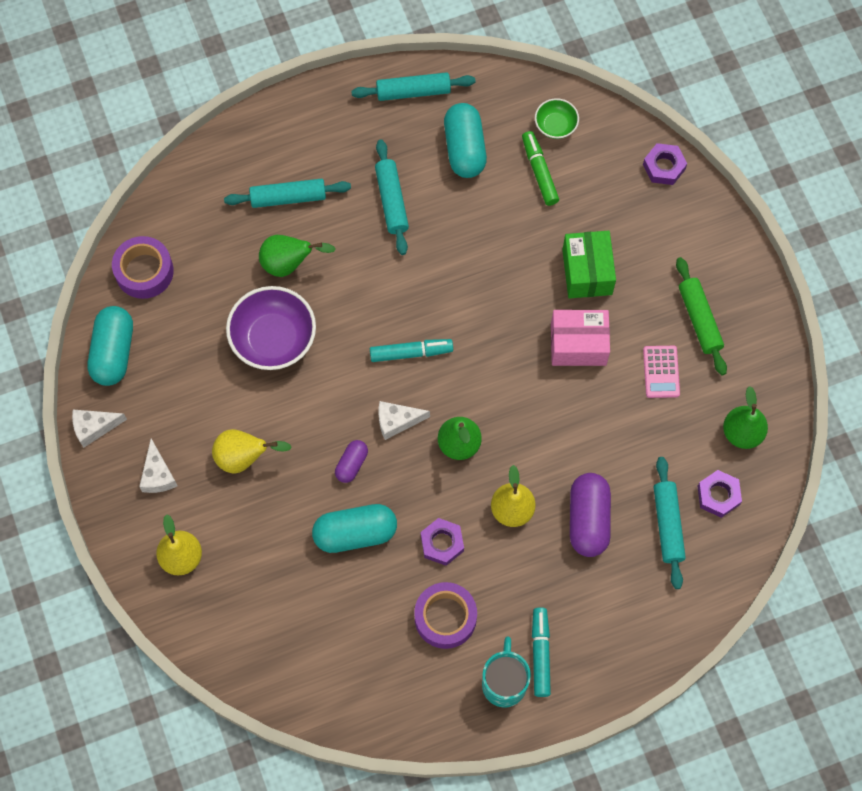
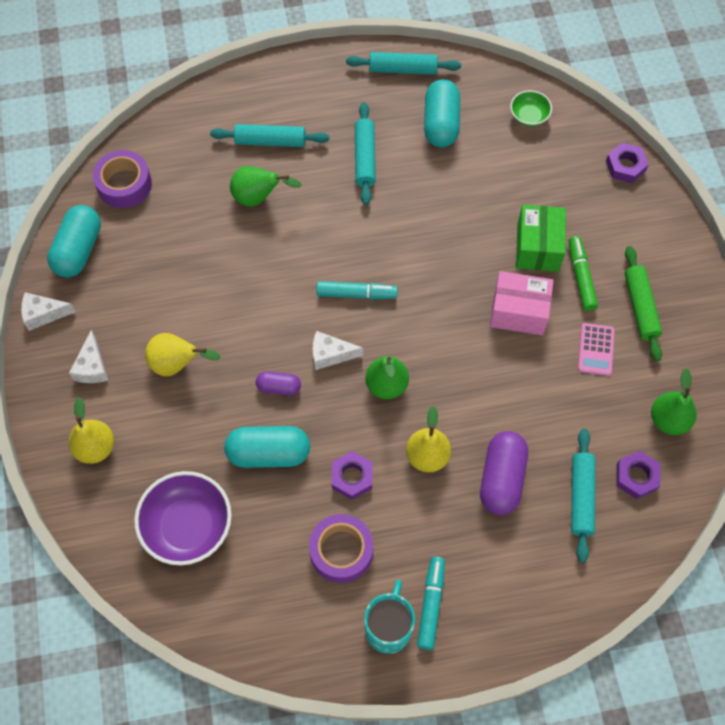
camera: 10 degrees right, 5 degrees down
purple bowl [226,286,316,370] -> purple bowl moved to [134,471,232,565]
purple capsule [335,440,368,483] -> purple capsule turned 60 degrees clockwise [256,371,301,396]
green marker [522,131,559,206] -> green marker moved to [569,236,598,311]

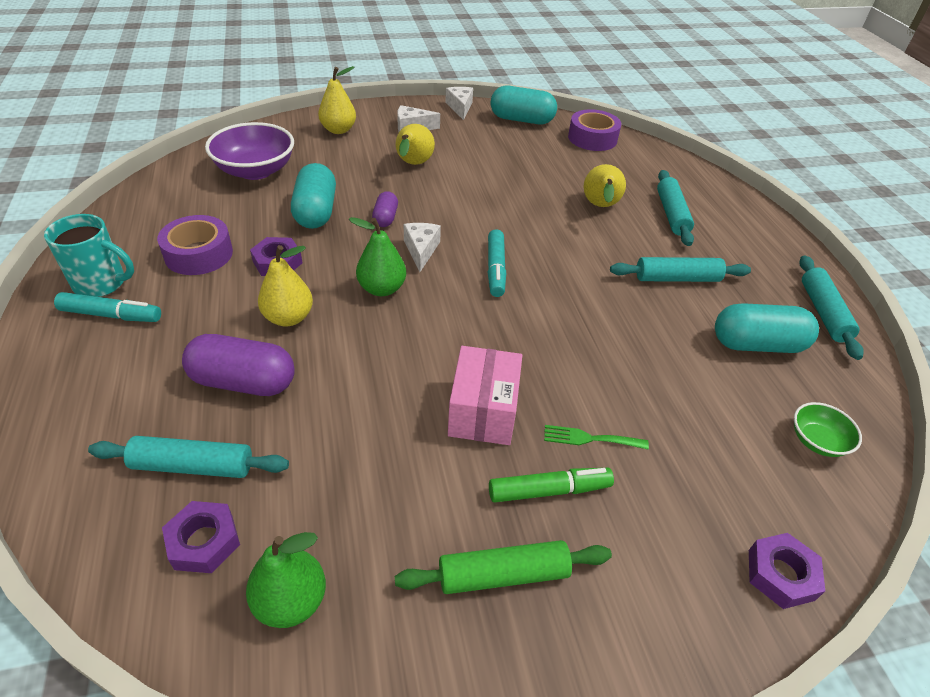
camera: 85 degrees right, 20 degrees down
green pear [230,166,302,207] -> yellow pear [583,164,626,207]
green box [516,205,566,272] -> green fork [544,425,649,450]
pink calculator [578,323,615,376] -> none

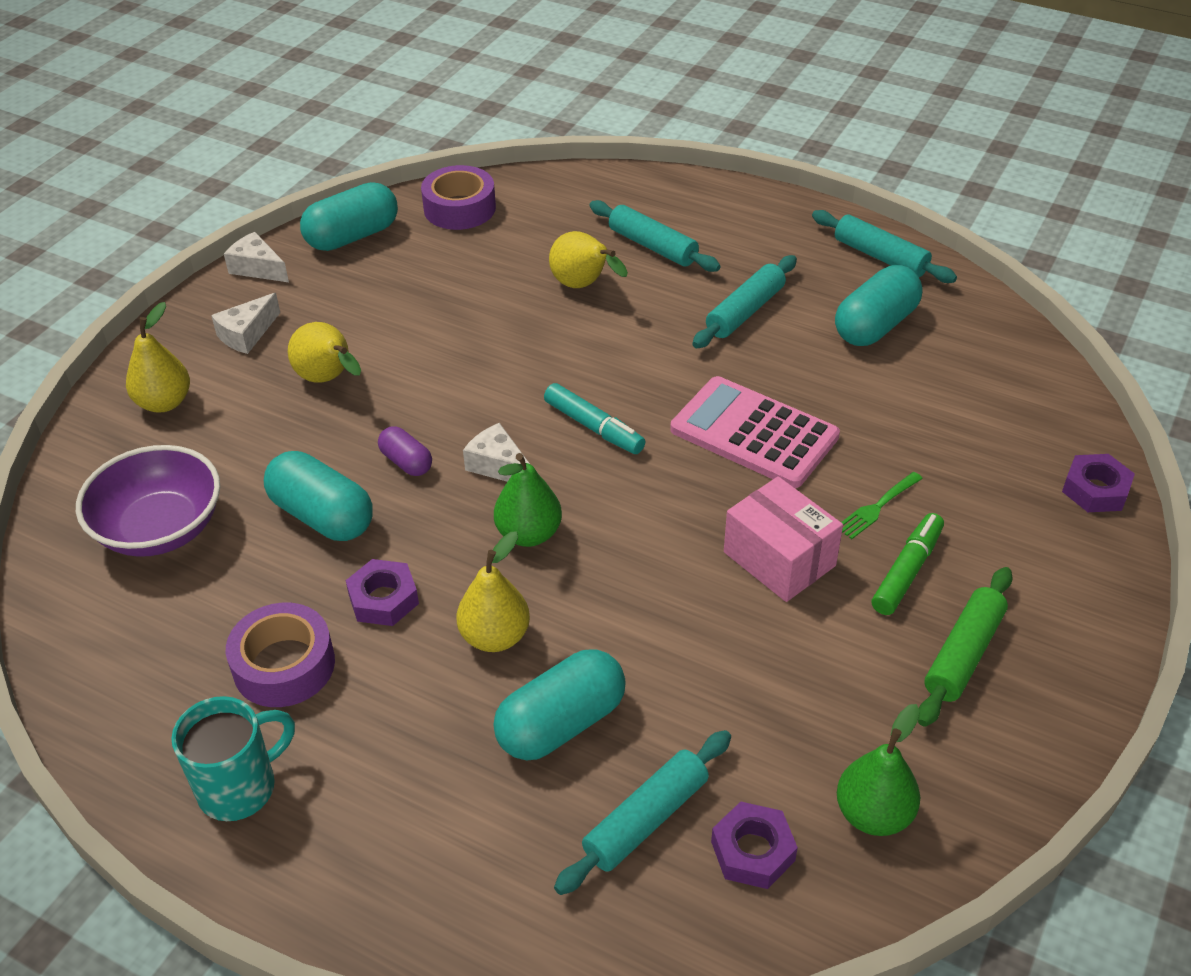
camera: 45 degrees left, 0 degrees up
turquoise marker [54,292,161,322] -> none
purple capsule [182,334,295,396] -> turquoise capsule [493,649,626,760]
green bowl [794,402,862,457] -> none
none -> pink calculator [670,376,840,488]

